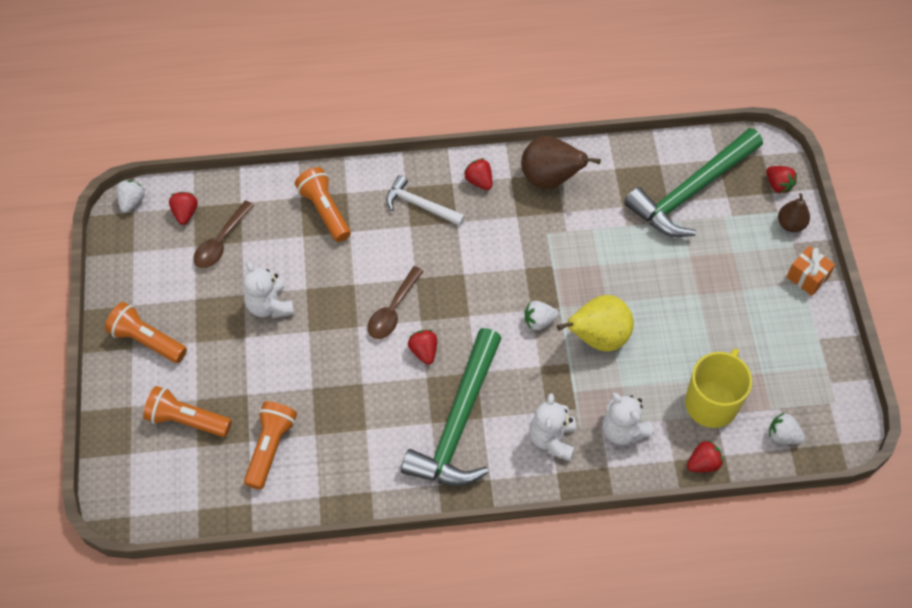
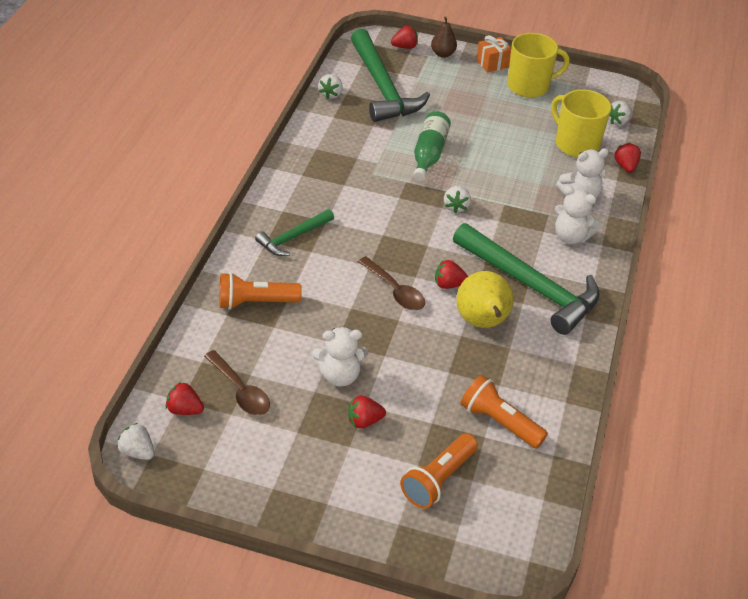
camera: 70 degrees left, 15 degrees down
orange flashlight [105,302,187,363] -> none
white hammer [386,175,465,226] -> green hammer [255,209,334,256]
red strawberry [464,158,492,190] -> red strawberry moved to [348,395,386,429]
brown pear [521,136,601,189] -> none
yellow pear [557,295,634,352] -> yellow pear moved to [456,271,514,328]
none -> white strawberry [318,74,343,99]
none -> green bottle [413,111,451,181]
none -> yellow mug [507,33,570,98]

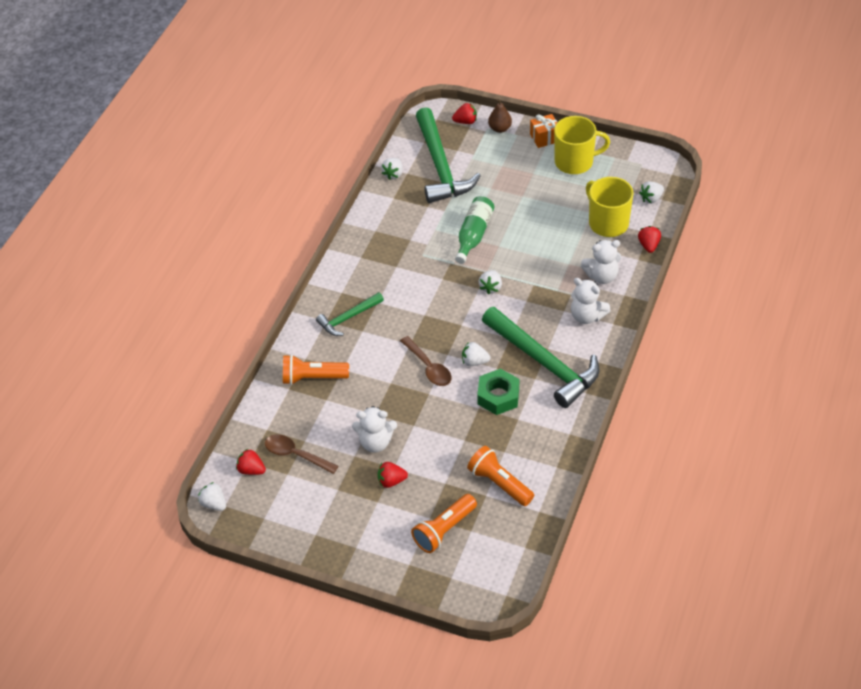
camera: 10 degrees right, 5 degrees up
brown spoon [204,350,270,415] -> brown spoon turned 150 degrees clockwise [265,434,338,474]
red strawberry [435,260,468,289] -> white strawberry [462,342,491,366]
yellow pear [456,271,514,328] -> green nut [477,369,519,415]

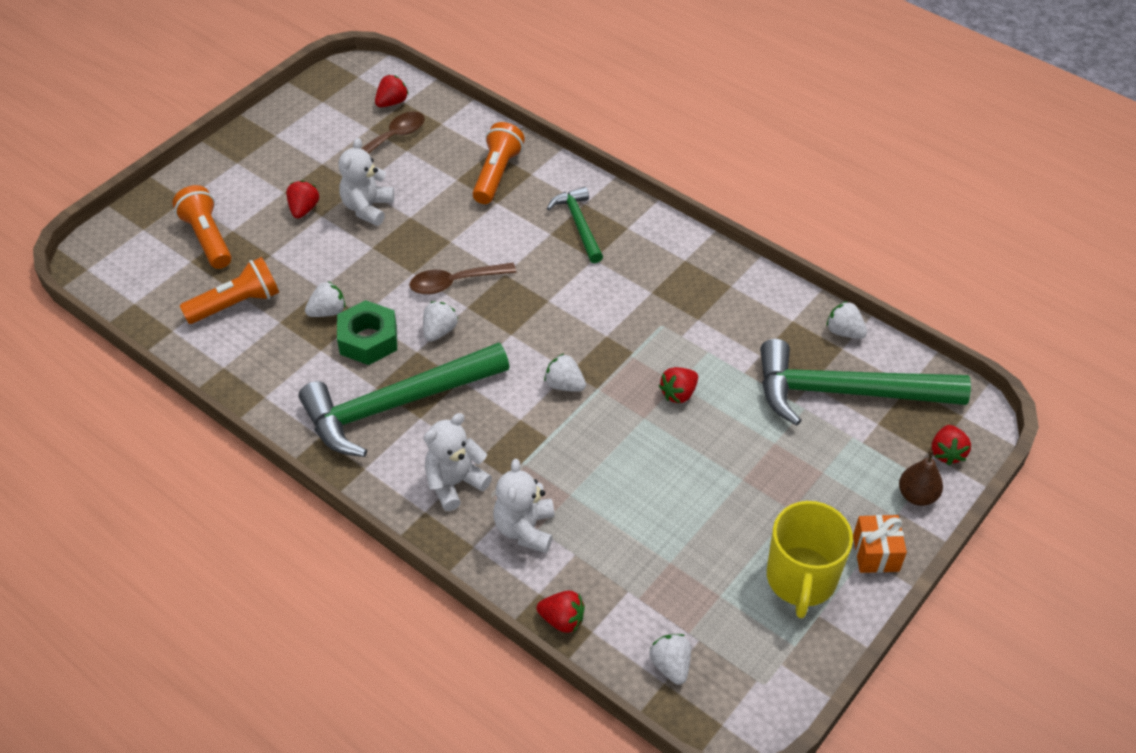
camera: 105 degrees right, 0 degrees up
white strawberry [198,482,226,511] -> white strawberry moved to [305,281,346,317]
green bottle [455,196,494,264] -> red strawberry [659,367,698,403]
yellow mug [586,177,634,237] -> none

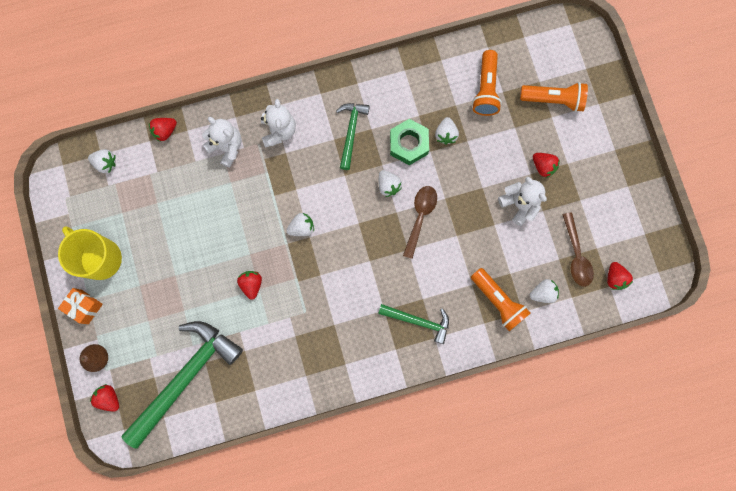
camera: 125 degrees right, 30 degrees up
green hammer [299,342,510,457] -> green hammer [336,103,370,170], size x0.52
white strawberry [826,301,867,339] -> white strawberry moved to [530,279,559,303]

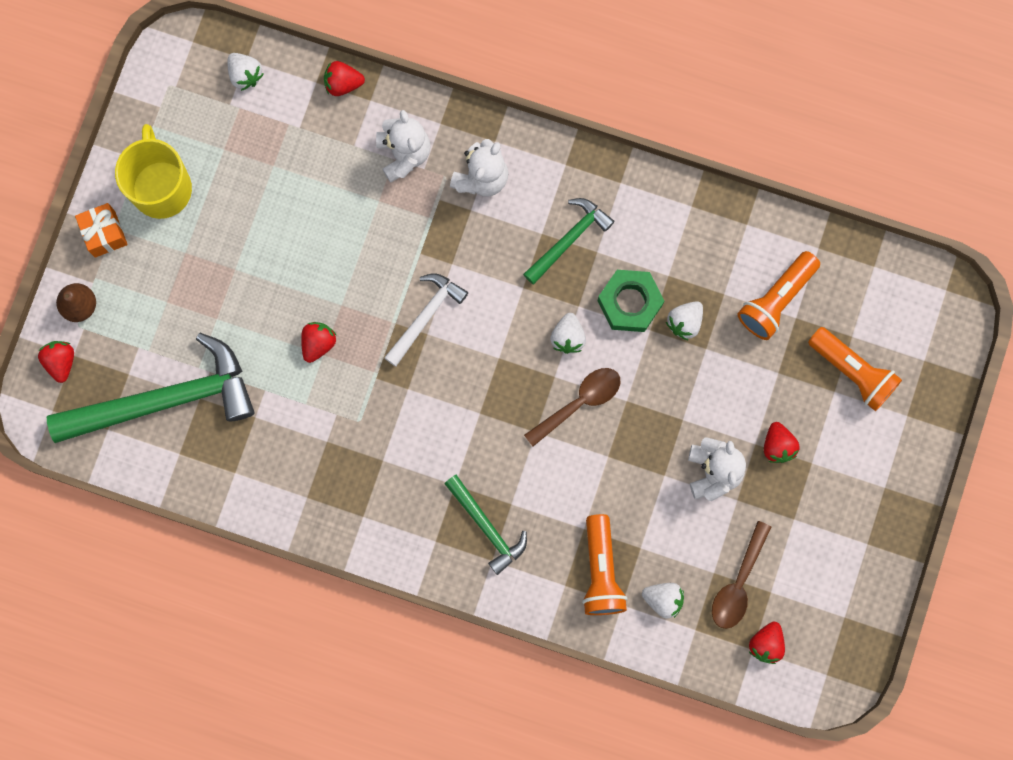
camera: 35 degrees right, 0 degrees up
white strawberry [286,213,314,236] -> white hammer [384,273,468,367]

